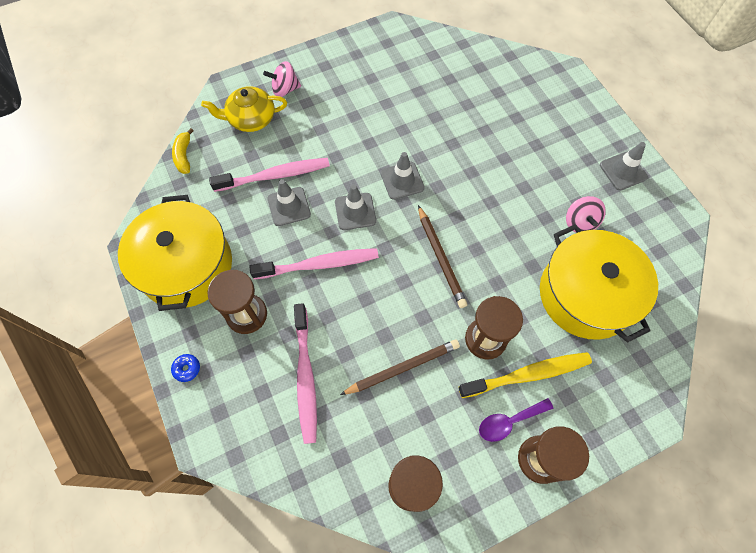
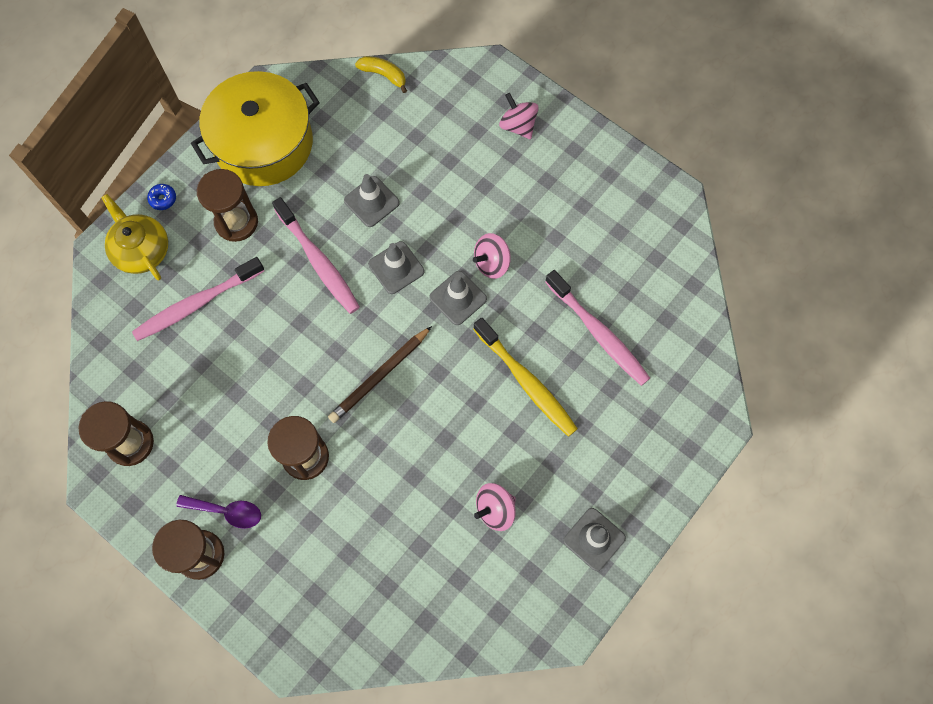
camera: 65 degrees right, 5 degrees up
yellow banana [172,128,194,174] -> yellow banana turned 60 degrees clockwise [355,56,407,93]
yellow teapot [201,86,287,132] -> yellow teapot moved to [101,194,168,280]
pink toothbrush [209,158,330,192] -> pink toothbrush moved to [545,270,650,386]
brown pencil [340,339,460,395] -> none
yellow toothbrush [459,352,592,398] -> yellow toothbrush moved to [473,317,578,437]
purple spoon [479,398,553,442] -> purple spoon turned 150 degrees clockwise [176,495,261,529]
yellow pot [540,224,658,343] -> none
none -> pink spinning top [473,233,511,279]

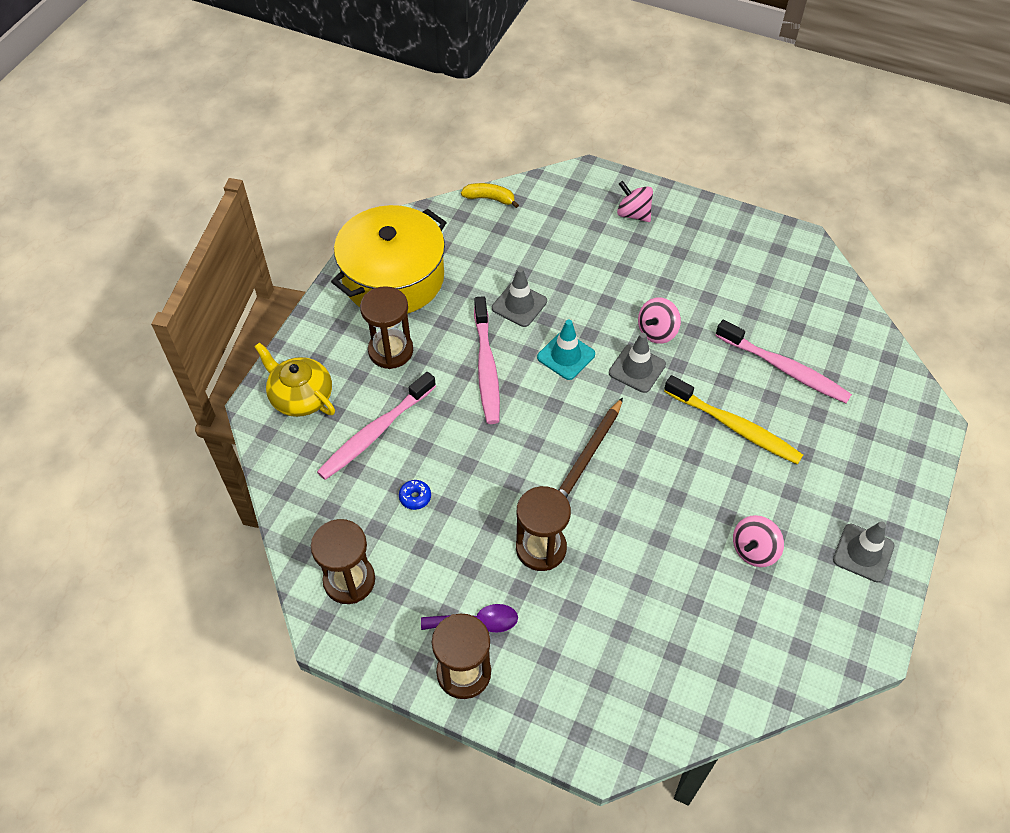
camera: 15 degrees left, 15 degrees down
blue donut [147,184,176,210] -> blue donut moved to [399,480,431,510]
pink toothbrush [272,197,360,314] -> pink toothbrush turned 45 degrees clockwise [474,296,500,424]
grey traffic cone [368,241,424,294] -> turquoise traffic cone [537,320,595,380]

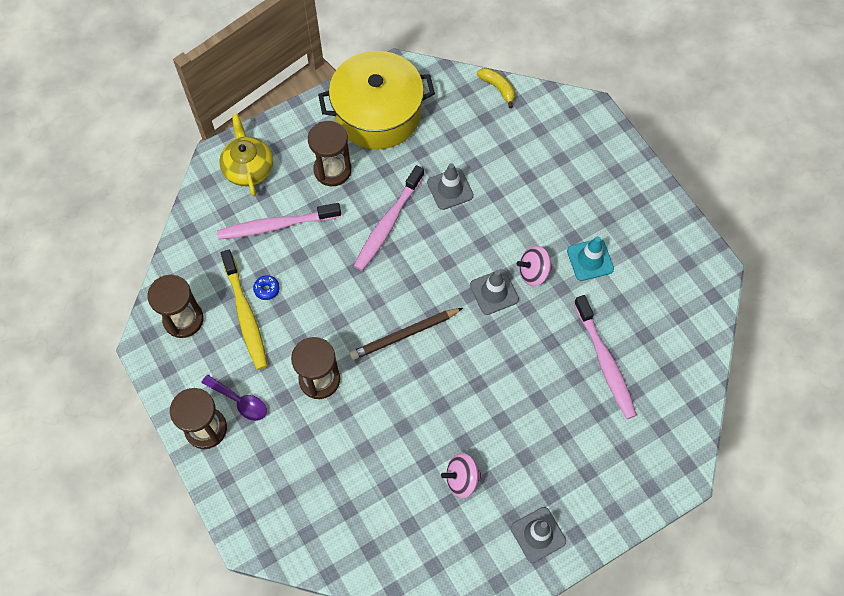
camera: 35 degrees right, 10 degrees up
turquoise traffic cone [537,320,595,380] -> turquoise traffic cone moved to [567,236,614,281]
pink spinning top [617,181,653,222] -> none
yellow toothbrush [664,375,803,465] -> yellow toothbrush moved to [221,250,268,370]

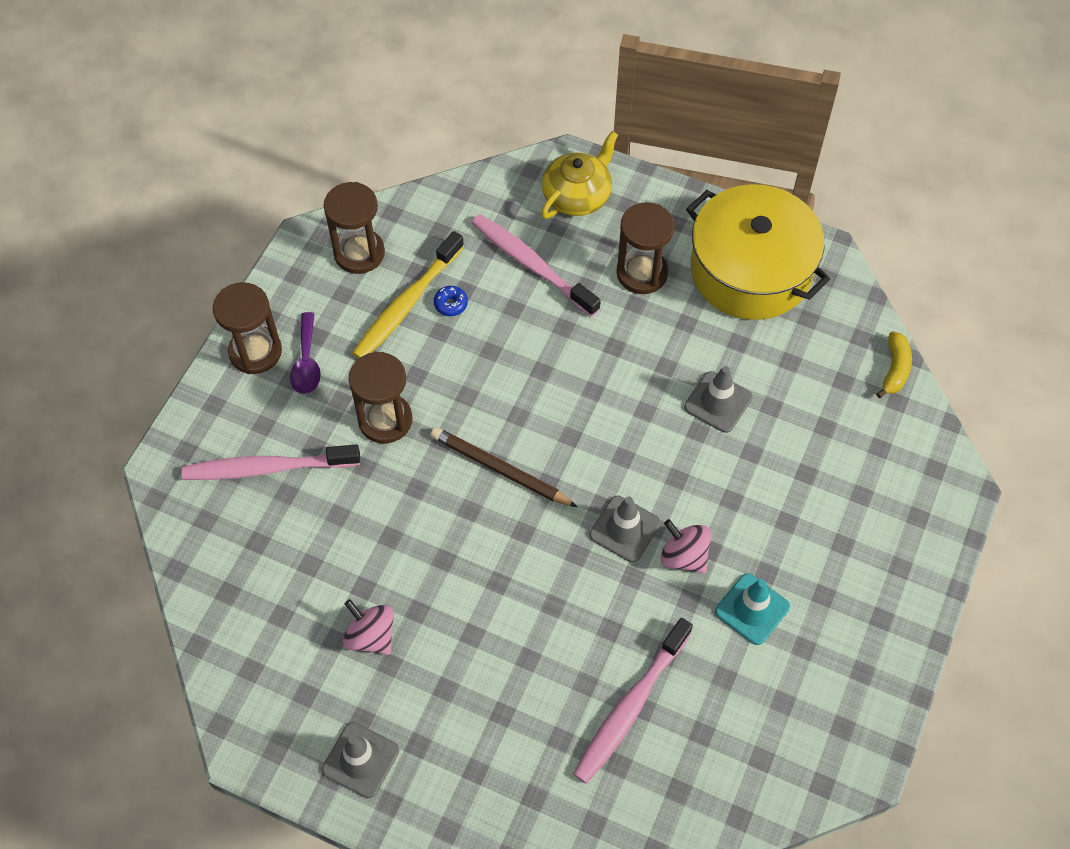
camera: 55 degrees right, 5 degrees down
pink toothbrush [354,165,425,271] -> pink toothbrush moved to [181,444,360,480]

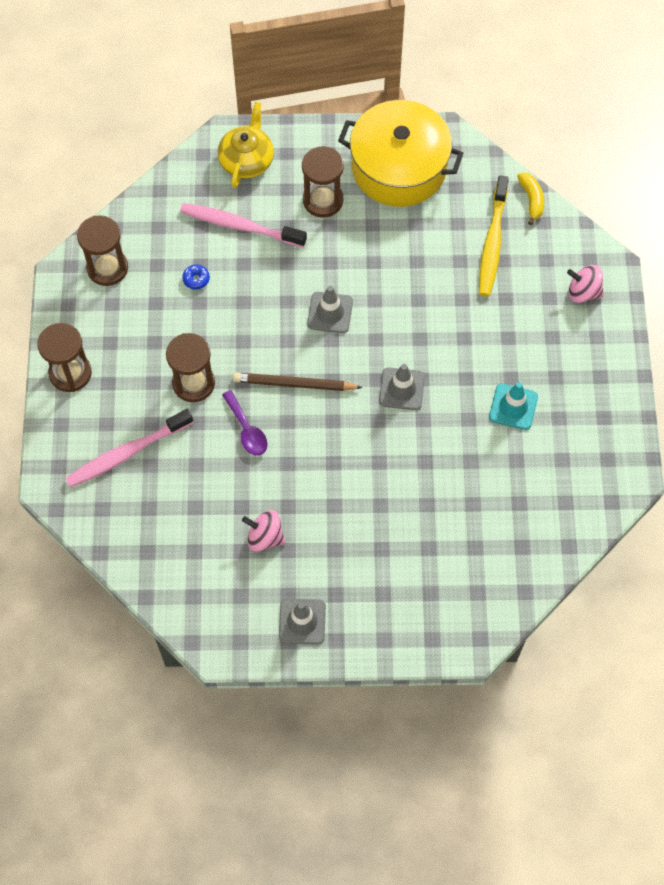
camera: 25 degrees left, 5 degrees up
purple spoon [290,312,321,394] -> purple spoon moved to [222,390,268,456]
yellow toothbrush [352,231,464,359] -> yellow toothbrush moved to [479,176,509,296]
pink toothbrush [573,618,693,784] -> none
pink spinning top [660,519,712,573] -> pink spinning top moved to [567,265,604,303]
grey traffic cone [684,366,752,433] -> grey traffic cone moved to [307,286,353,333]

